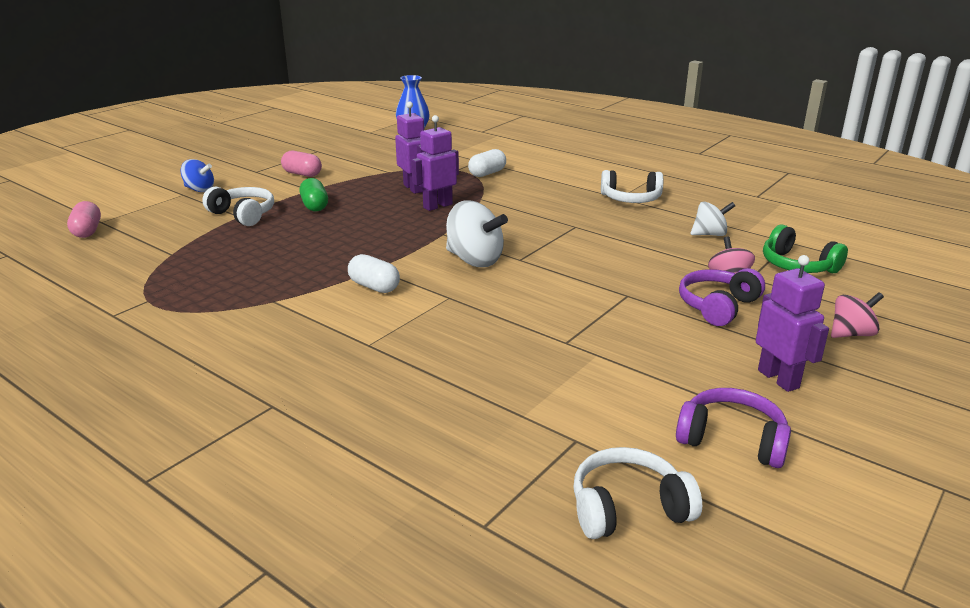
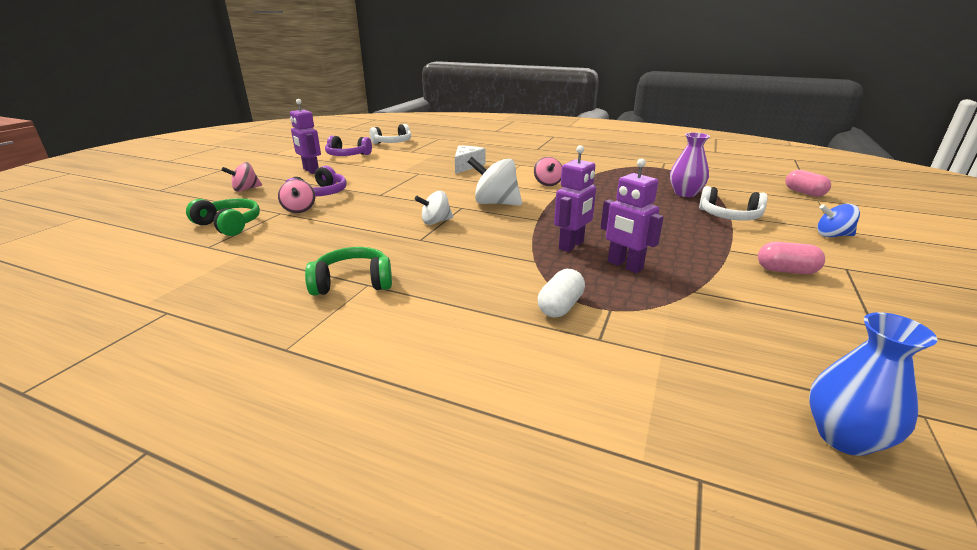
camera: 165 degrees right, 0 degrees up
green capsule [299,178,328,211] -> none
white capsule [348,254,400,293] -> pink spinning top [534,157,562,186]
white headphones [601,170,663,203] -> green headphones [305,247,392,296]
white spinning top [691,202,735,236] -> white spinning top moved to [415,191,453,225]
none -> white cheese [455,145,486,174]
none -> purple vase [670,133,710,197]

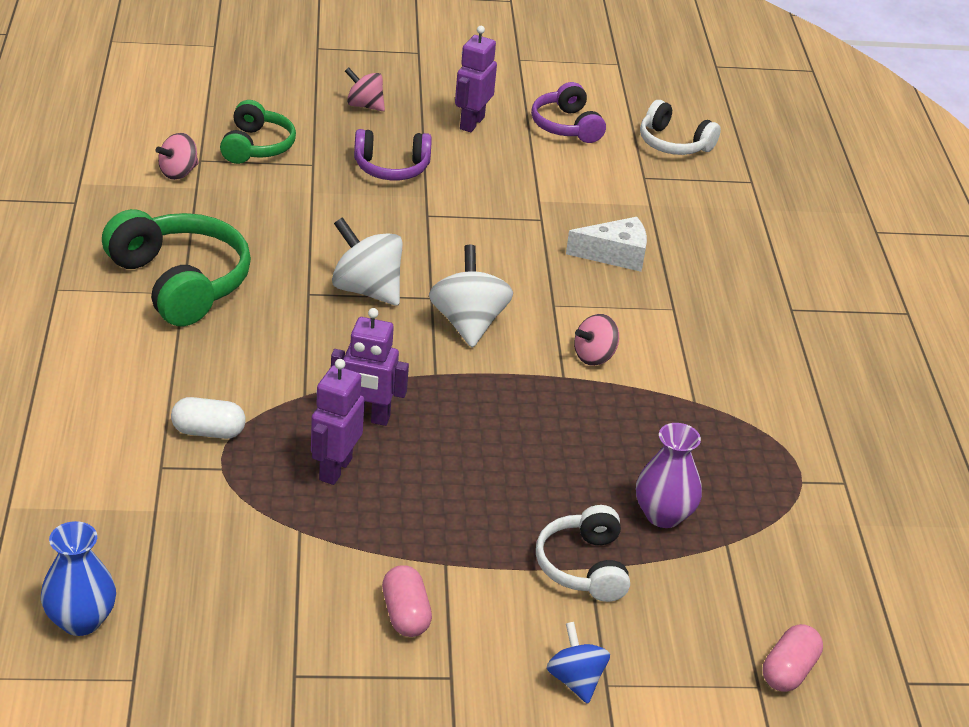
camera: 60 degrees right, 10 degrees up
pink spinning top [278,179,315,213] -> pink spinning top moved to [156,133,199,180]
green headphones [305,247,392,296] -> green headphones [102,209,251,326], size x1.63
white spinning top [415,191,453,225] -> white spinning top [332,217,403,306], size x1.61

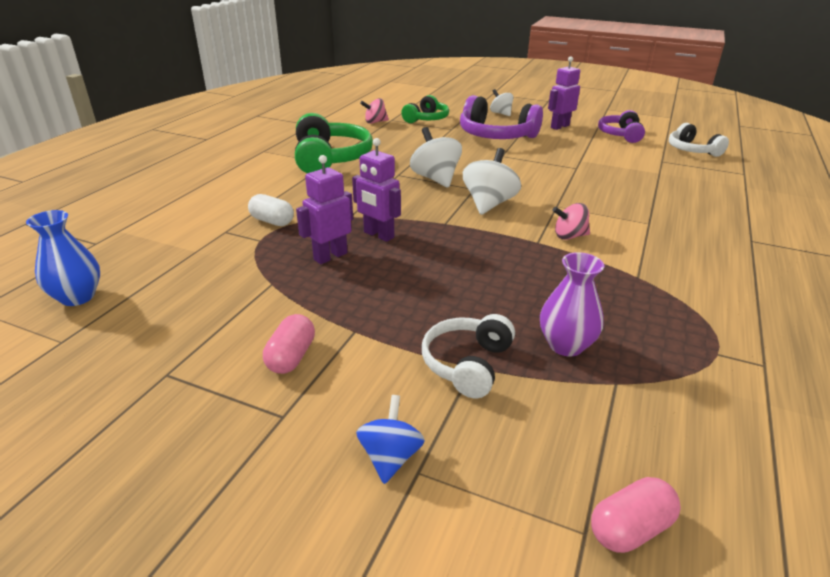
camera: 30 degrees right, 5 degrees down
pink spinning top [345,67,385,111] -> white spinning top [490,89,513,116]
purple headphones [354,129,432,180] -> purple headphones [460,95,543,139], size x1.63
white cheese [566,217,647,272] -> none

